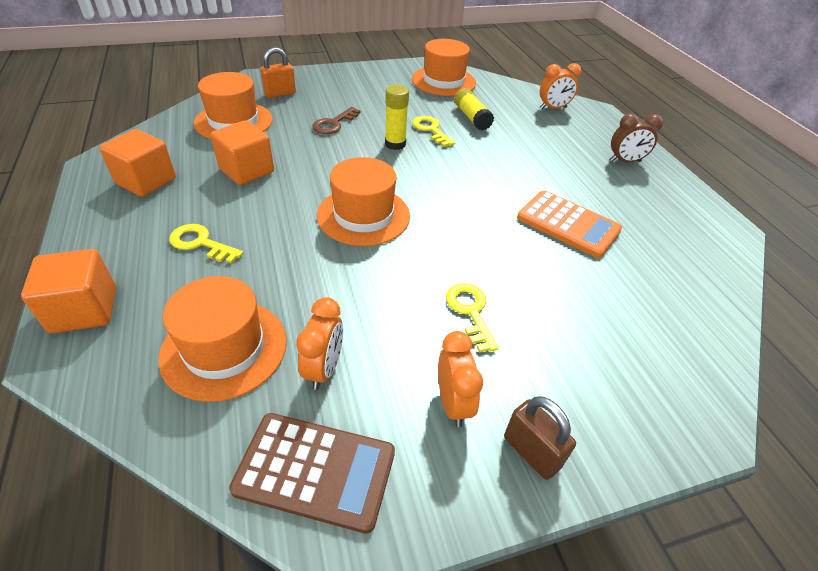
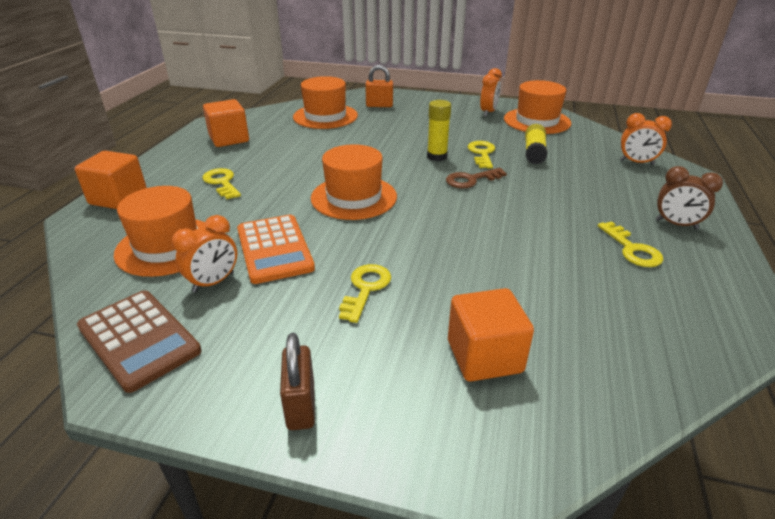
camera: 35 degrees right, 10 degrees down
orange cube [210,120,274,185] -> orange cube moved to [448,288,534,382]
brown key [313,107,360,134] -> brown key moved to [446,168,507,188]
orange clock [438,331,483,427] -> orange clock moved to [480,68,502,117]
orange calculator [517,190,622,258] -> orange calculator moved to [237,215,315,284]
none -> yellow key [598,221,663,267]

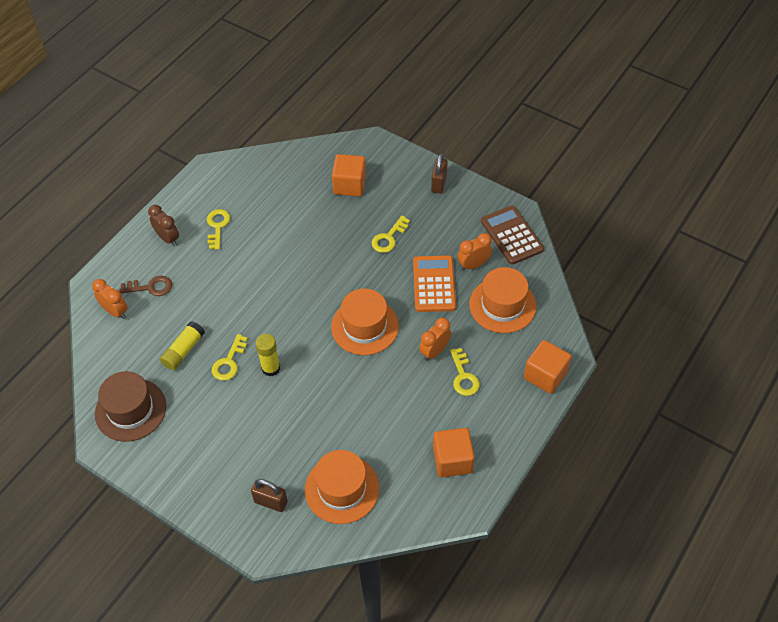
camera: 160 degrees left, 20 degrees up
orange padlock [365,65,393,107] -> brown padlock [251,479,288,512]
brown key [446,168,507,188] -> brown key moved to [119,276,172,296]
orange clock [480,68,502,117] -> orange clock moved to [419,318,451,361]
orange hat [504,80,571,134] -> brown hat [95,371,166,442]

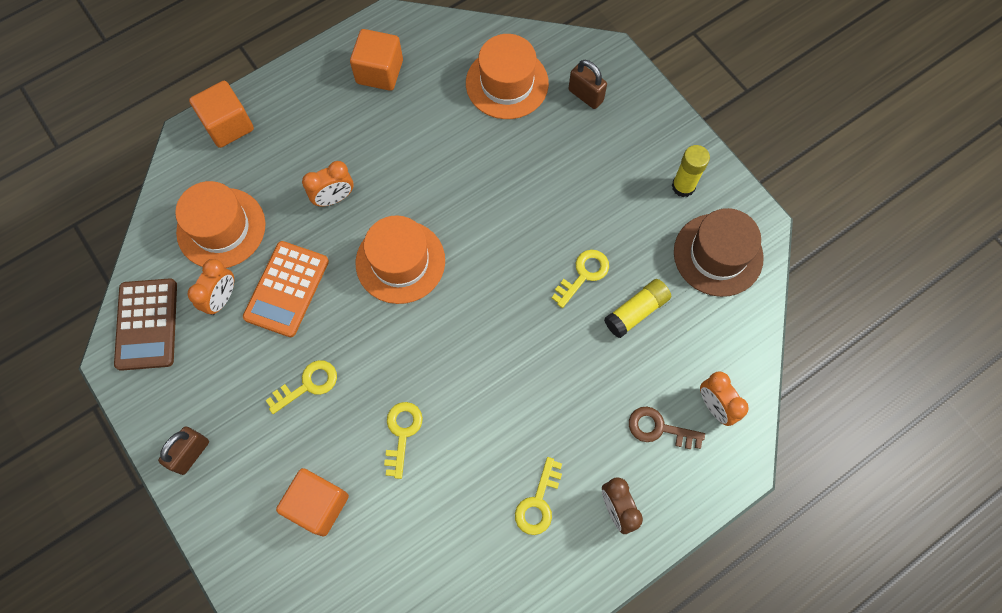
camera: 160 degrees left, 15 degrees up
yellow glue stick [255,334,280,376] -> yellow glue stick moved to [672,145,710,197]
yellow key [450,348,480,396] -> yellow key moved to [384,402,423,479]
orange clock [458,233,492,271] -> orange clock turned 60 degrees counterclockwise [188,259,234,315]

